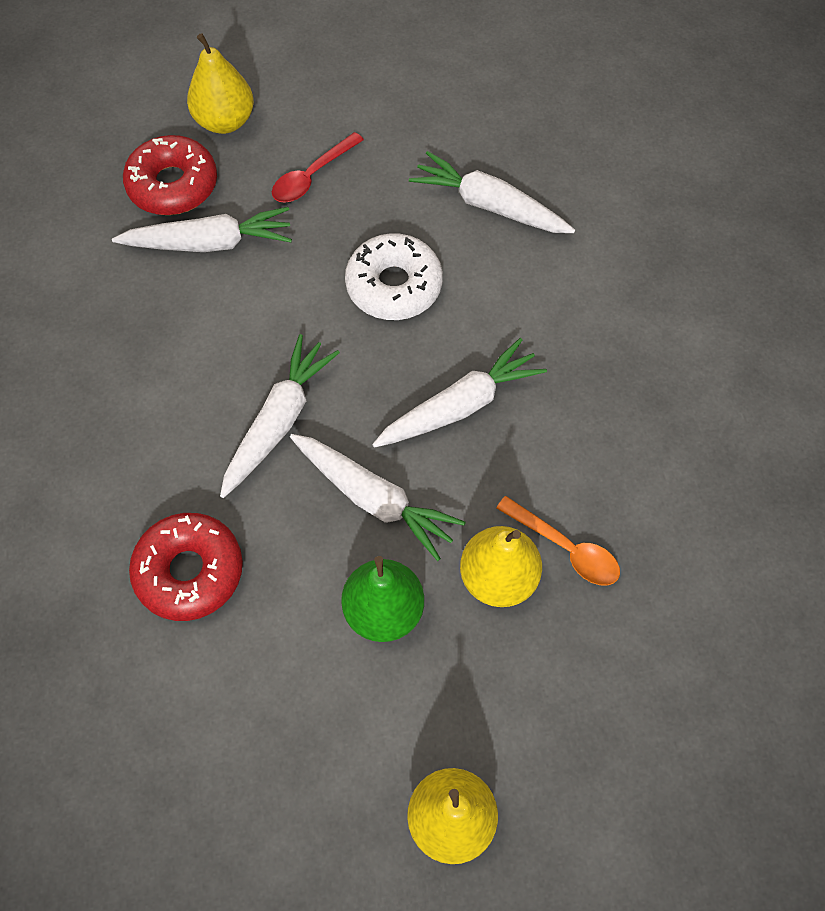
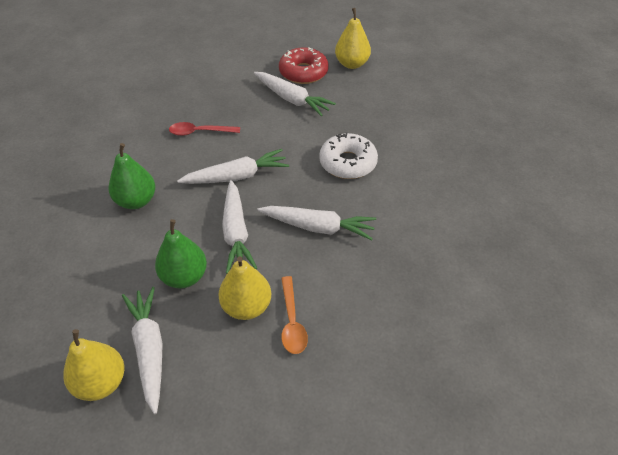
camera: 45 degrees right, 15 degrees down
red donut [129,513,243,621] -> green pear [109,143,155,209]
red spoon [272,132,364,203] -> red spoon moved to [169,122,240,136]
white carrot [409,151,575,233] -> white carrot moved to [122,287,163,414]

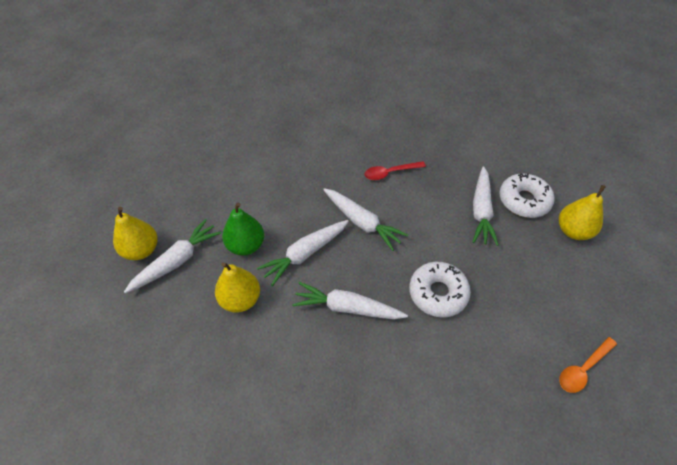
camera: 60 degrees right, 5 degrees up
green pear [109,143,155,209] -> none
red spoon [169,122,240,136] -> red spoon turned 75 degrees counterclockwise [365,161,426,180]
white carrot [257,206,376,240] -> white carrot turned 120 degrees clockwise [292,282,408,320]
red donut [279,47,329,84] -> white donut [499,173,554,218]
orange spoon [281,276,308,354] -> orange spoon moved to [559,337,617,393]

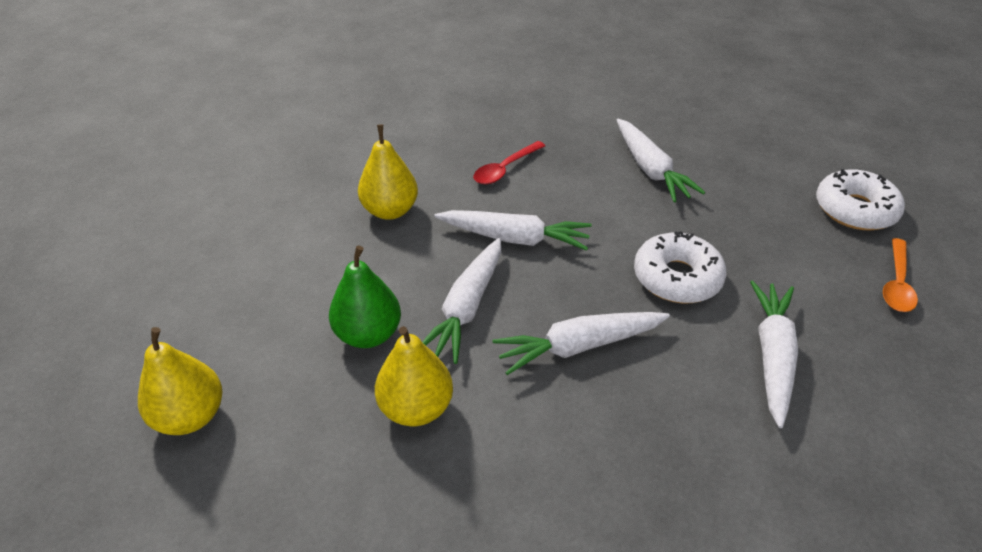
camera: 30 degrees left, 10 degrees down
white carrot [124,219,221,293] -> white carrot moved to [750,280,798,428]
white donut [499,173,554,218] -> white donut moved to [816,169,905,230]
yellow pear [559,185,606,240] -> yellow pear moved to [358,124,418,220]

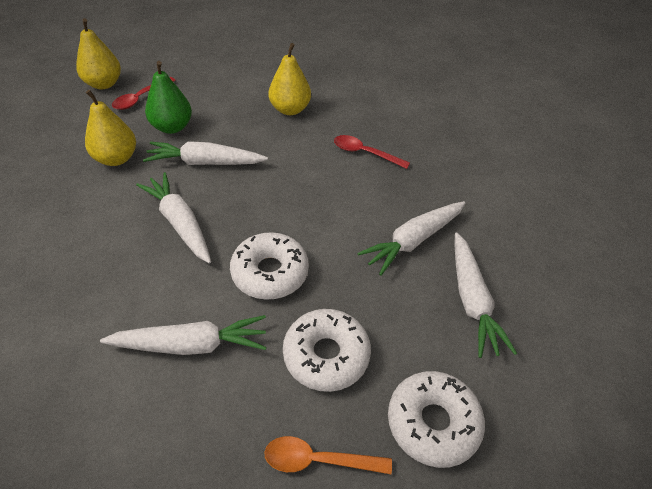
camera: 70 degrees right, 5 degrees up
white carrot [434,210,592,251] -> white carrot moved to [454,233,517,358]
none -> red spoon [112,77,176,110]
none -> white donut [283,309,371,392]

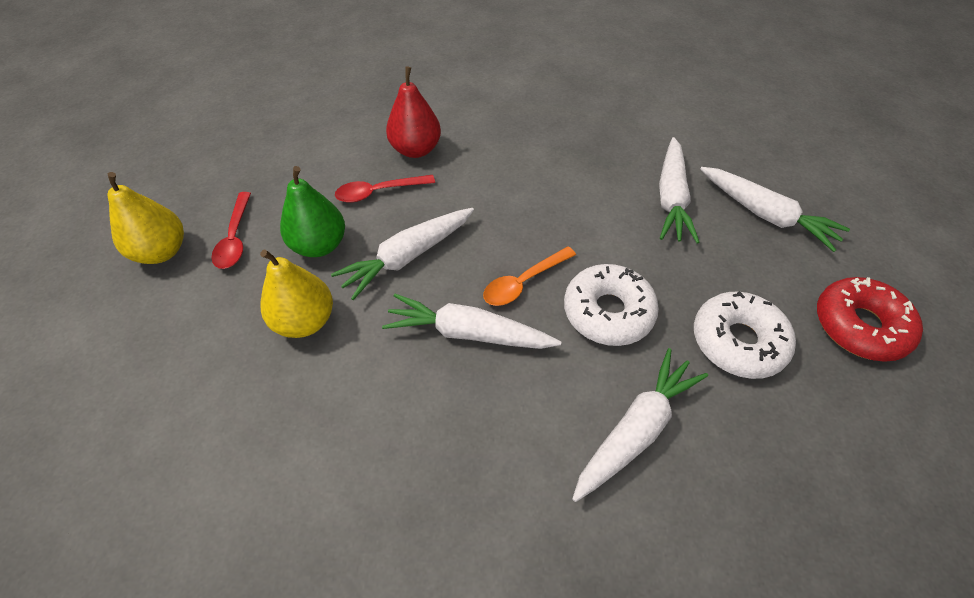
camera: 40 degrees left, 5 degrees up
orange spoon [265,436,392,474] -> orange spoon moved to [483,246,576,306]
yellow pear [269,43,311,115] -> red pear [386,66,441,158]
red spoon [334,135,410,169] -> red spoon moved to [335,175,435,203]
white donut [388,371,485,468] -> red donut [817,277,923,362]

